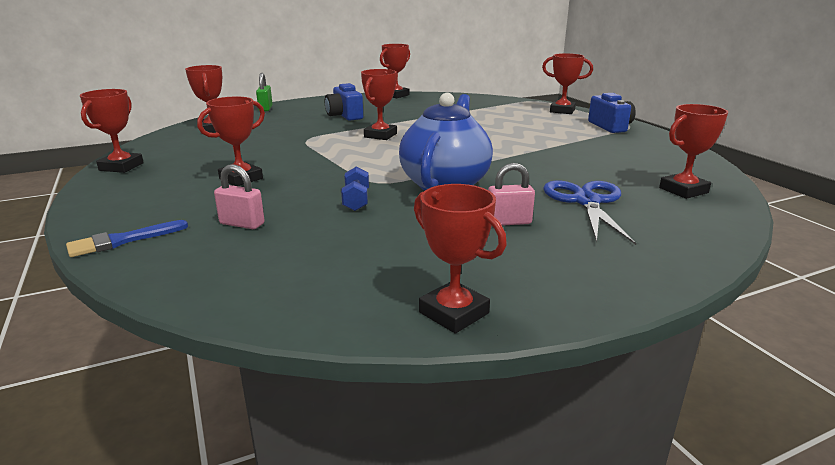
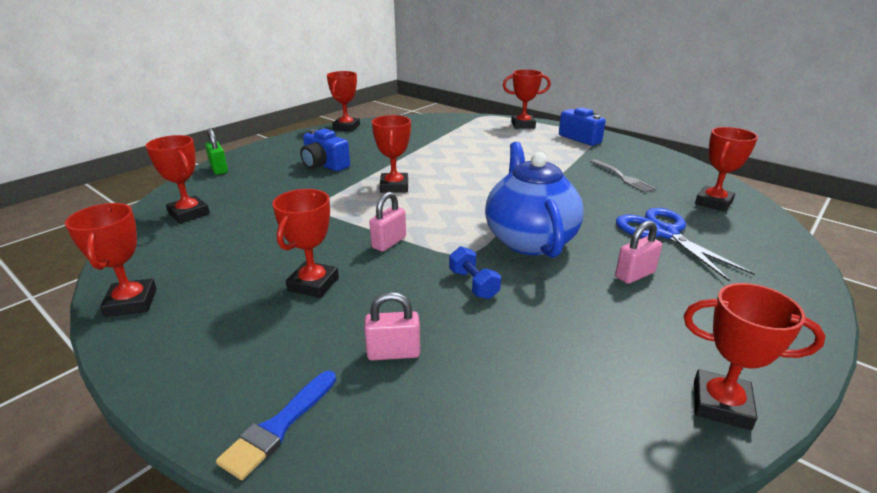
camera: 25 degrees left, 5 degrees up
none -> pink padlock [369,192,406,252]
none -> grey fork [590,159,656,193]

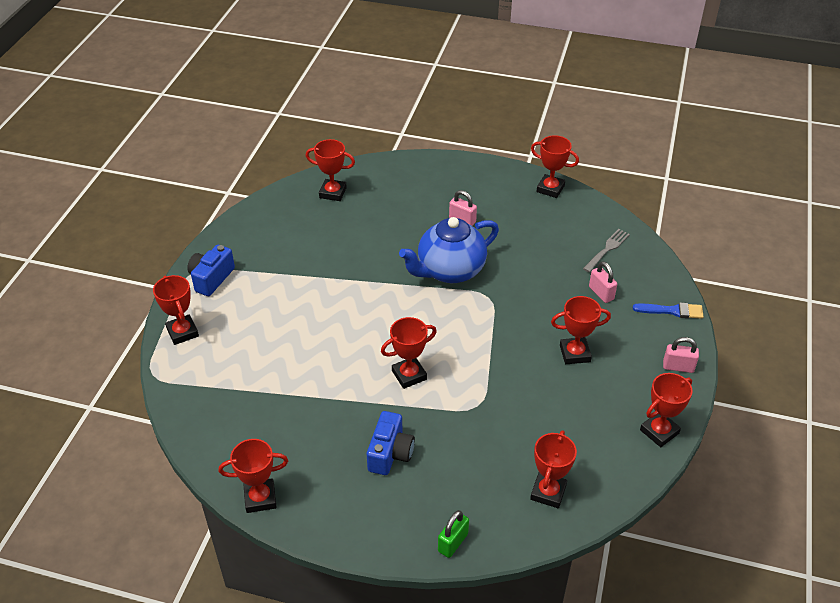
camera: 115 degrees left, 15 degrees up
pink padlock [369,192,406,252] -> pink padlock moved to [663,337,699,373]
blue dumbbell [449,246,501,299] -> none
grey fork [590,159,656,193] -> grey fork moved to [583,229,630,272]
blue scissors [616,208,755,282] -> none
red trophy [684,283,826,430] -> red trophy turned 60 degrees counterclockwise [531,135,579,198]

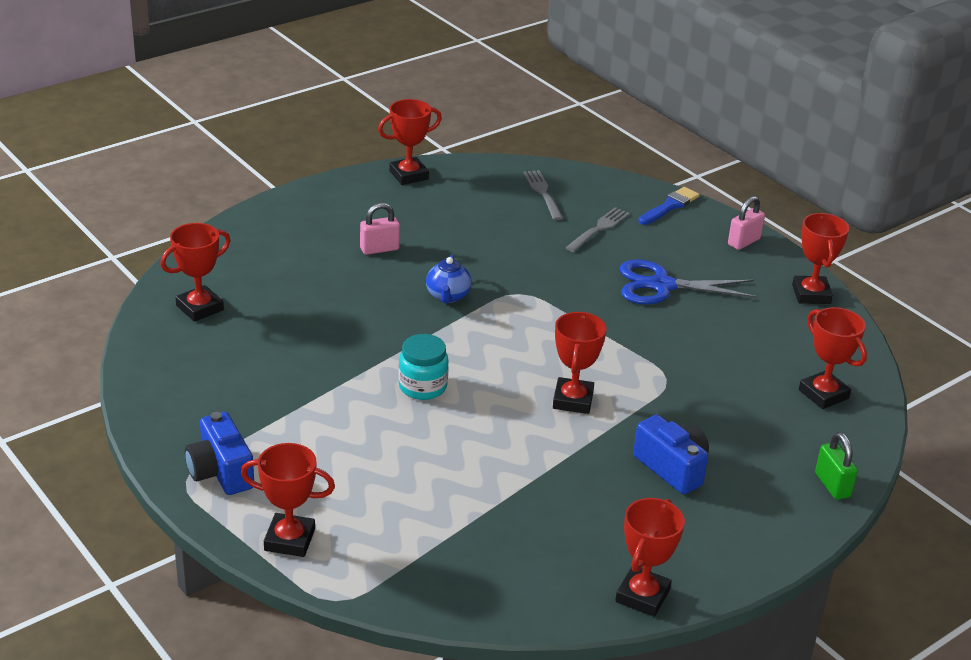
camera: 55 degrees left, 10 degrees down
blue teapot [399,217,499,283] -> blue teapot [426,255,472,303], size x0.47
red trophy [551,296,611,364] -> blue scissors [620,260,758,305]
pink padlock [589,262,617,303] -> grey fork [565,207,630,252]
none -> turquoise jar [398,334,449,400]

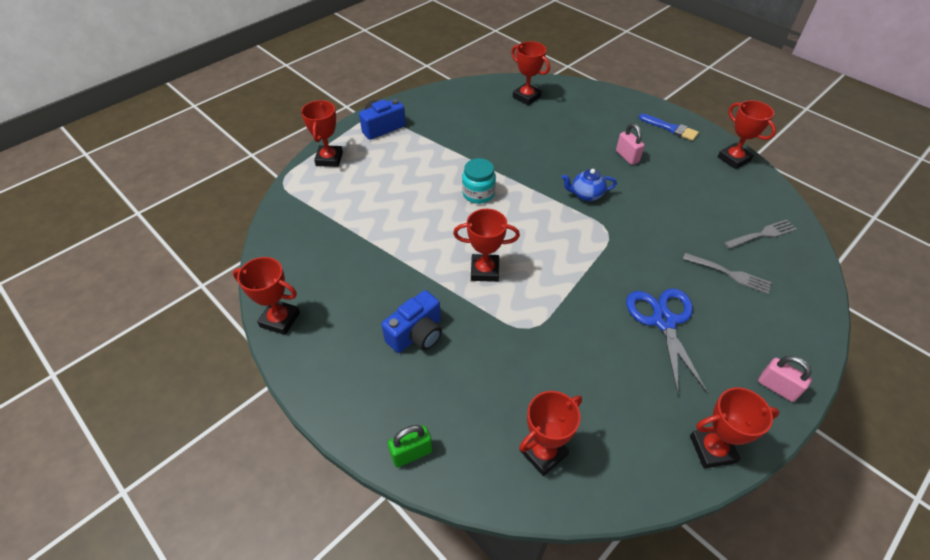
camera: 85 degrees right, 15 degrees up
blue brush [638,187,700,225] -> blue brush moved to [639,114,699,141]

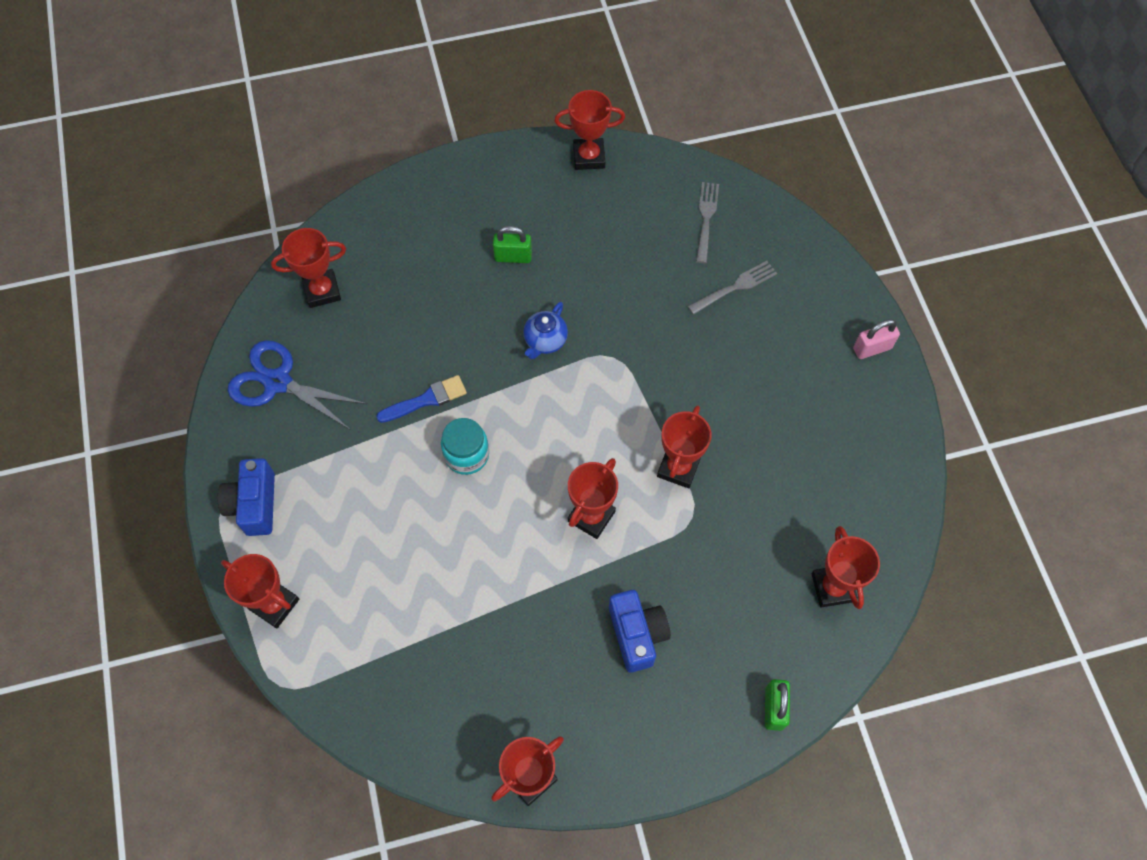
camera: 60 degrees left, 15 degrees up
pink padlock [616,123,645,165] -> green padlock [493,226,532,263]
blue scissors [626,288,708,394] -> blue scissors moved to [228,340,367,430]
blue brush [639,114,699,141] -> blue brush moved to [376,375,467,423]
red trophy [690,387,779,468] -> red trophy moved to [657,405,711,488]

